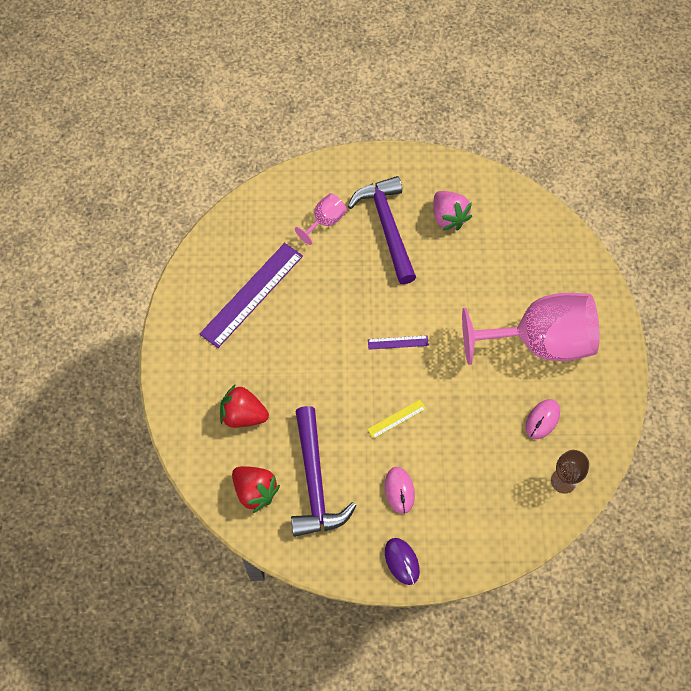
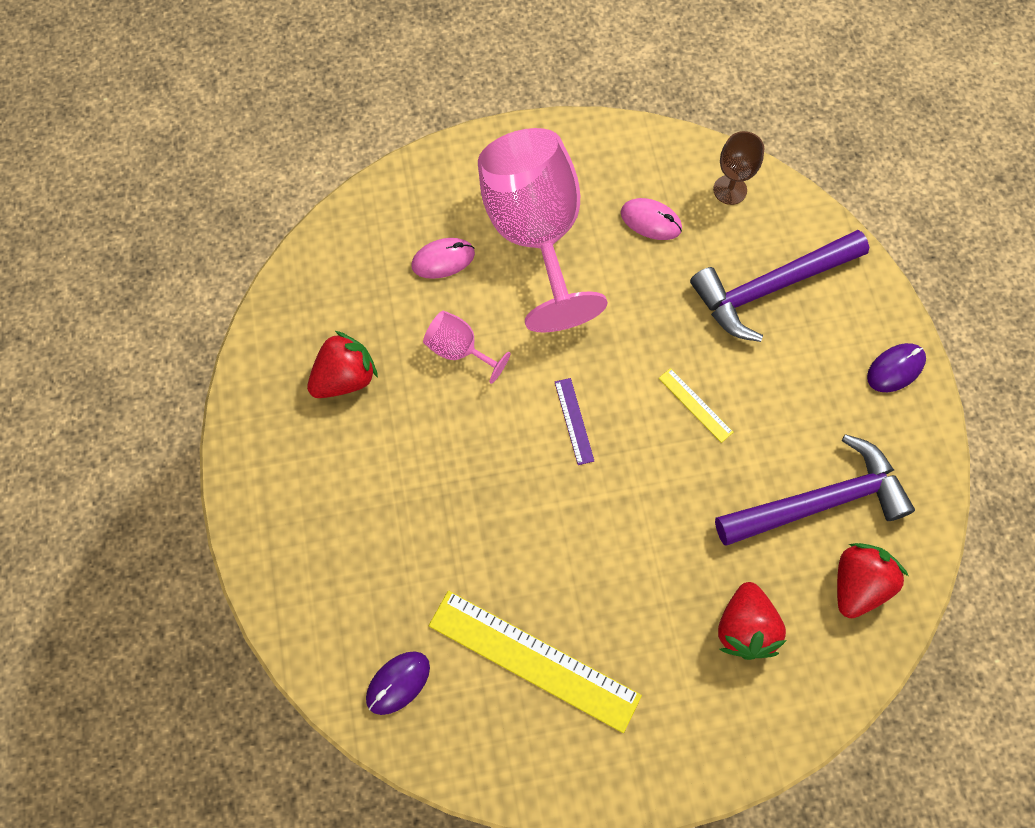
camera: 100 degrees left, 5 degrees up
purple ruler [200,243,303,348] -> yellow ruler [429,591,642,733]
pink goblet [295,193,347,245] -> pink goblet moved to [423,311,511,384]
purple hammer [348,176,416,284] -> purple hammer moved to [690,230,869,342]
pink mouse [385,467,415,514] -> pink mouse moved to [411,238,475,279]
pink strawberry [433,191,472,231] -> red strawberry [307,331,378,398]
none -> purple mouse [366,651,430,715]

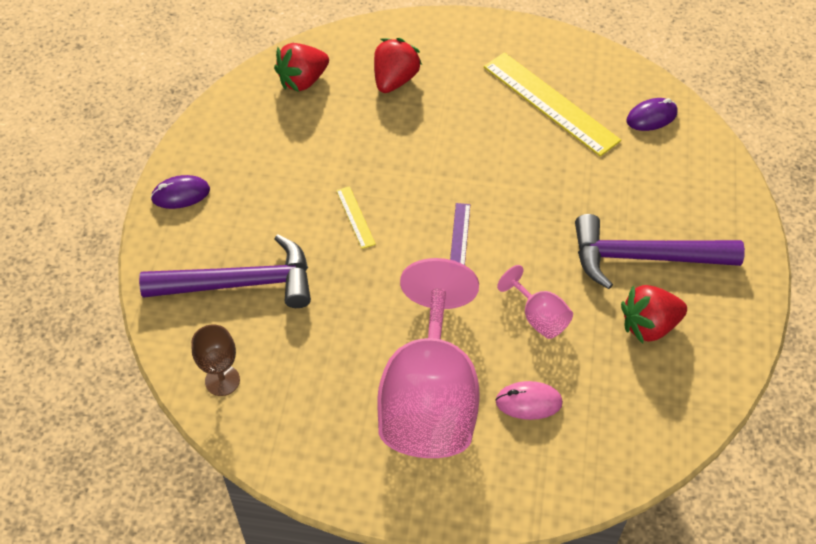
camera: 160 degrees left, 15 degrees down
pink mouse [621,198,682,240] -> none
purple hammer [715,434,915,546] -> purple hammer moved to [575,214,745,289]

